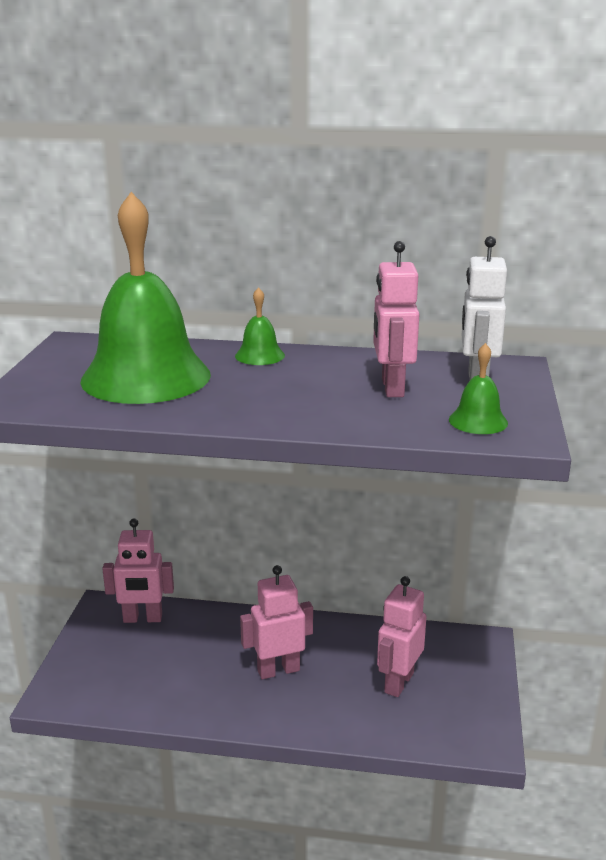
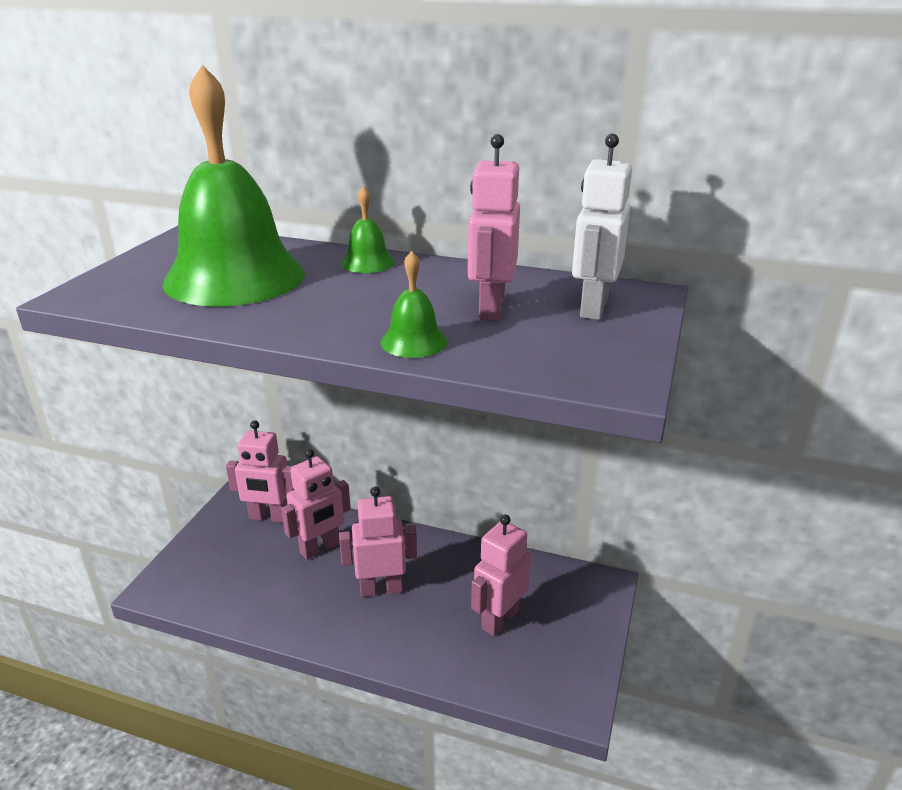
camera: 10 degrees right, 5 degrees up
green bell [449,343,508,434] -> green bell moved to [380,251,448,358]
none -> pink robot [281,449,351,560]

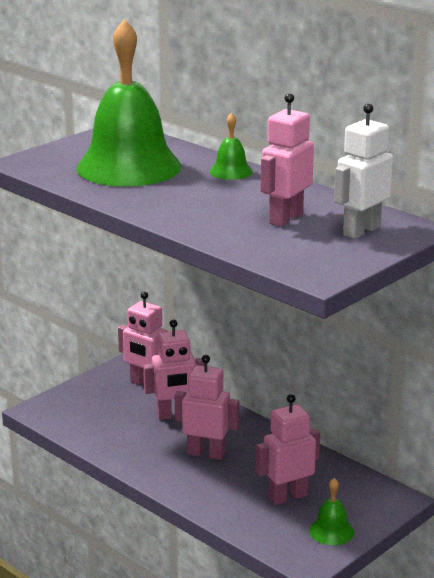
camera: 25 degrees right, 5 degrees down
green bell [380,251,448,358] -> green bell moved to [309,478,354,545]

